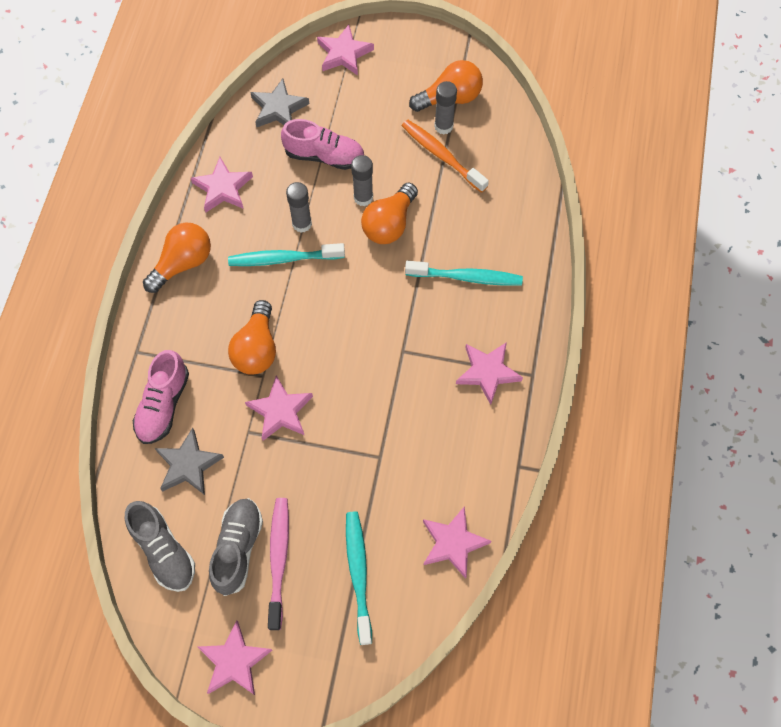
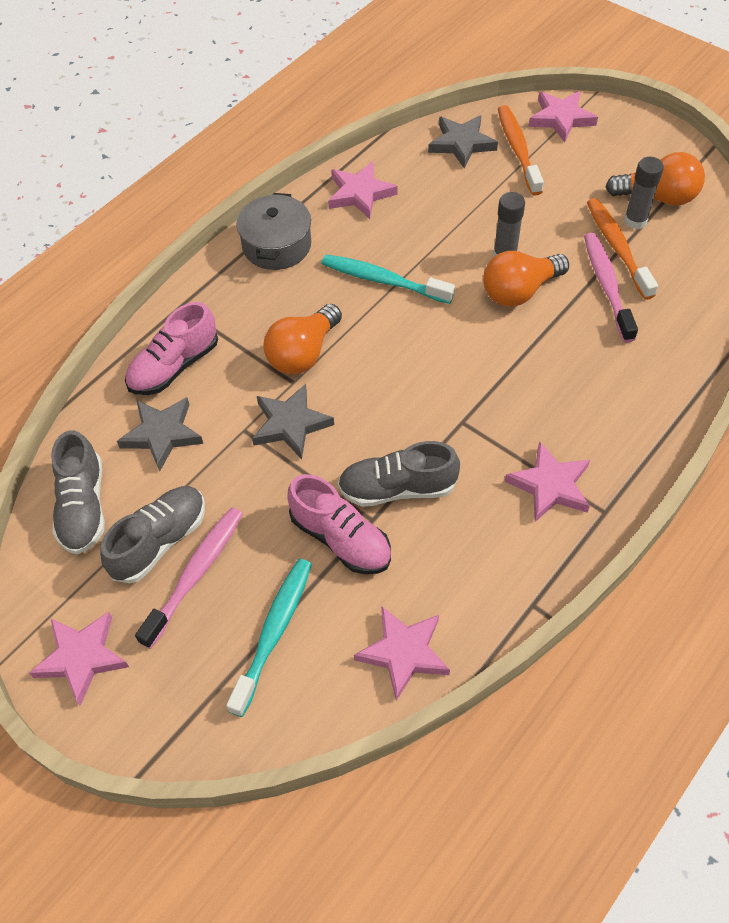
camera: 30 degrees right, 10 degrees down
orange light bulb [143,223,211,293] -> grey pot [236,193,311,270]
pink star [245,376,313,441] -> grey star [252,384,334,459]
pink shoe [281,119,364,170] -> pink shoe moved to [287,474,391,574]
grey glue stick [286,182,312,233] -> none
turquoise toothbrush [405,261,523,286] -> none
none -> grey shoe [338,441,460,507]
none -> orange toothbrush [498,105,544,196]
none -> pink toothbrush [584,233,638,343]

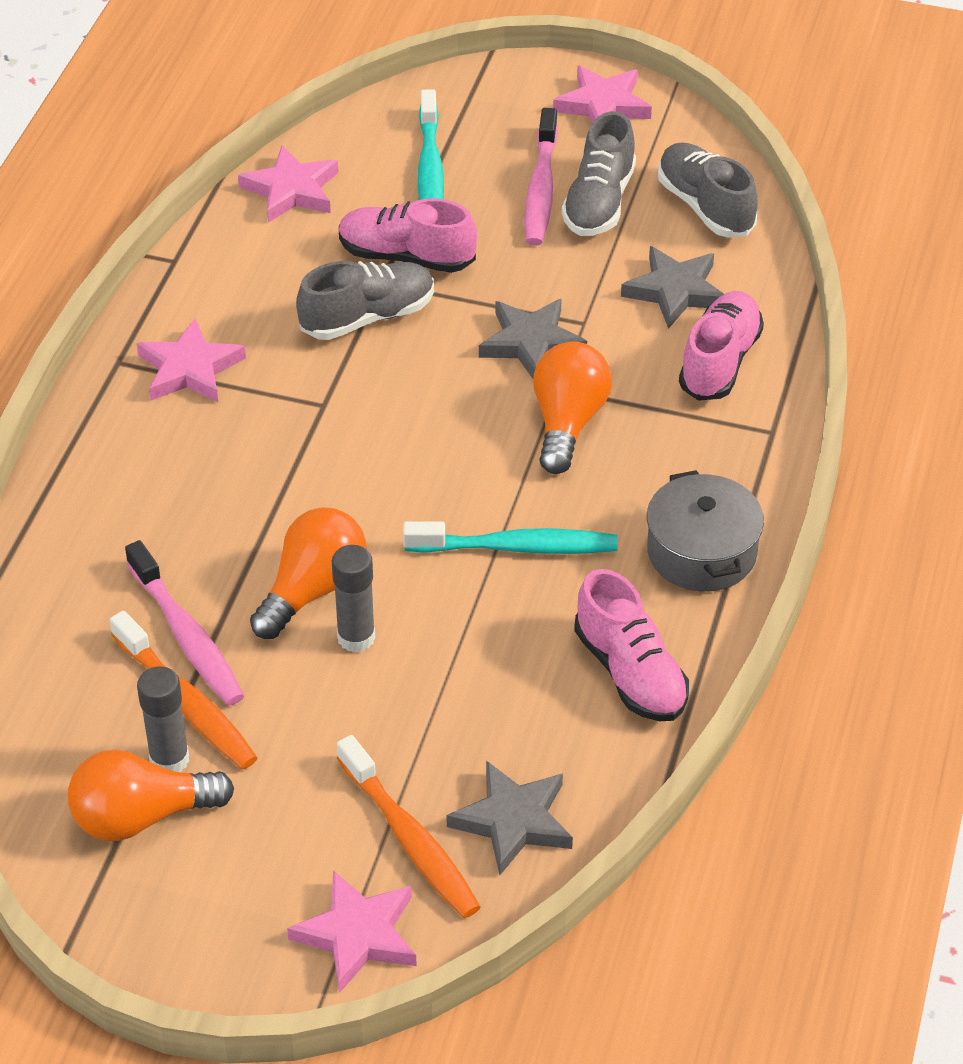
camera: 155 degrees right, 10 degrees down
pink star [328,161,398,219] -> pink shoe [574,569,689,721]

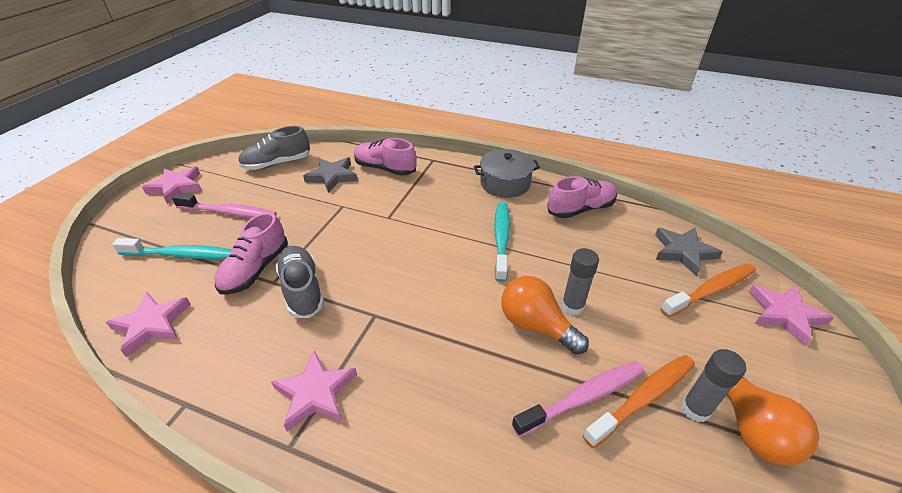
camera: 85 degrees left, 5 degrees down
grey star [479,299,587,379] -> none
orange light bulb [533,342,612,474] -> none
grey shoe [562,111,636,236] -> none

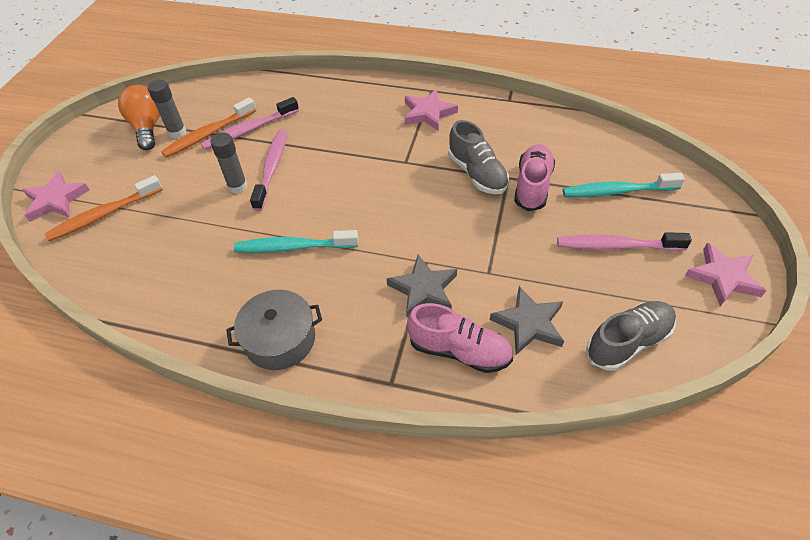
camera: 175 degrees right, 10 degrees up
pink star [106,292,191,357] -> none
turquoise toothbrush [494,202,510,282] -> turquoise toothbrush turned 90 degrees clockwise [234,230,358,253]
orange light bulb [501,276,589,355] -> pink toothbrush [250,130,287,211]
pink shoe [547,176,617,218] -> none
grey star [655,228,722,276] -> grey star moved to [387,255,457,318]

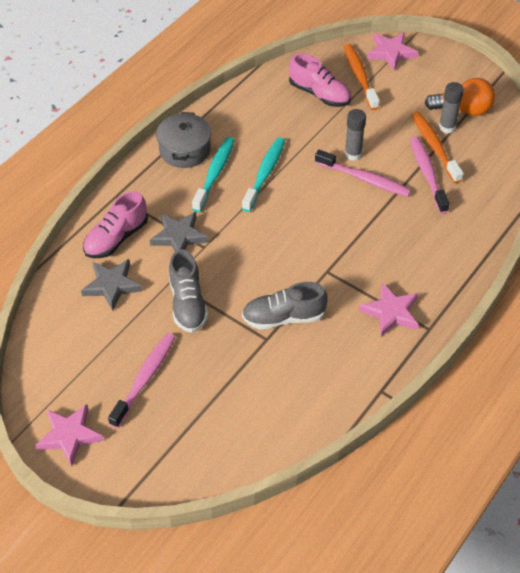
camera: 110 degrees right, 0 degrees up
pink shoe [514,144,555,211] -> pink shoe moved to [289,53,351,107]
turquoise toothbrush [563,173,685,197] -> turquoise toothbrush moved to [192,137,235,212]
grey shoe [586,301,676,371] -> grey shoe moved to [169,249,208,333]

